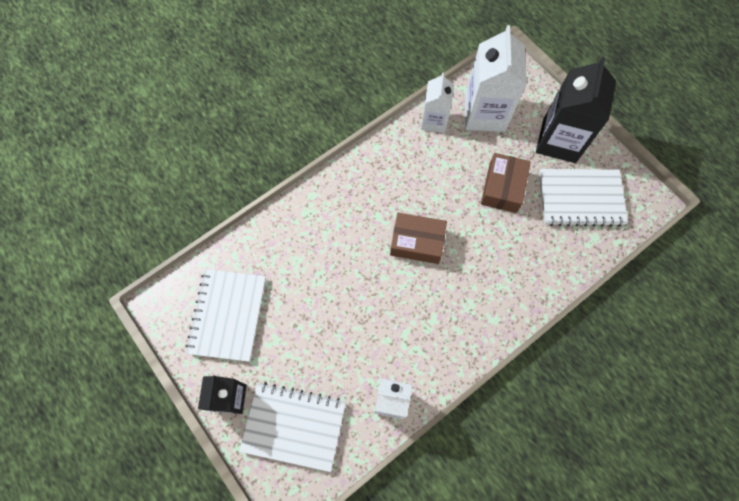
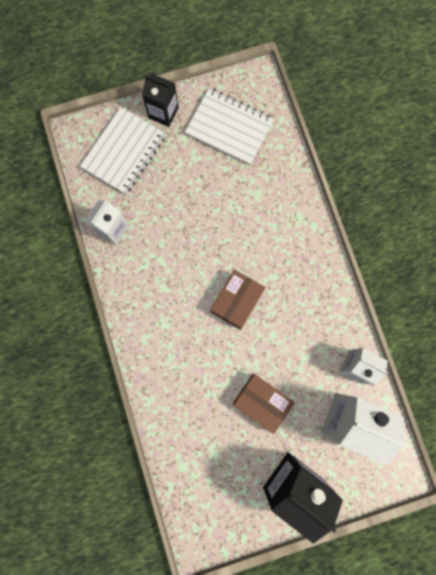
camera: 110 degrees right, 10 degrees up
white notebook [539,169,628,227] -> none

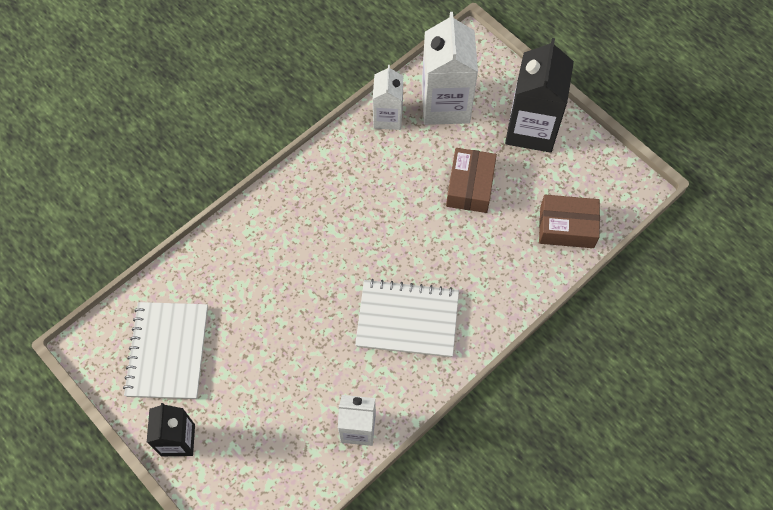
camera: 115 degrees left, 15 degrees down
white notebook [80,107,166,194] -> white notebook moved to [355,279,459,357]
brown box [210,270,265,330] -> brown box moved to [539,195,600,248]

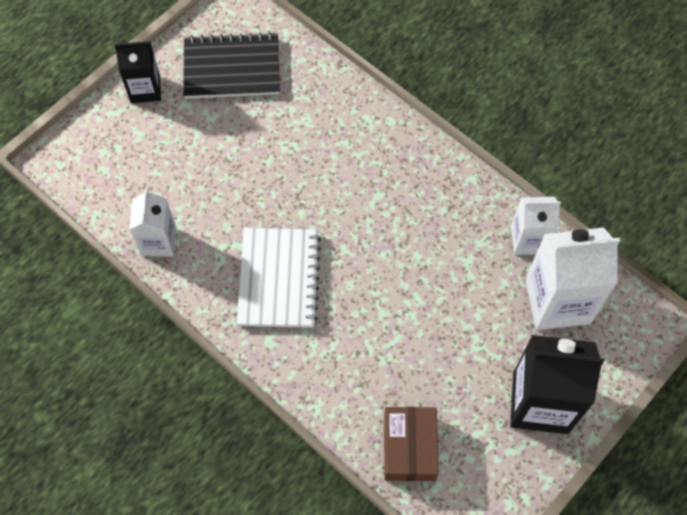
camera: 85 degrees right, 0 degrees up
white notebook [123,302,208,399] -> black notebook [183,32,280,99]
brown box [446,148,497,213] -> none

